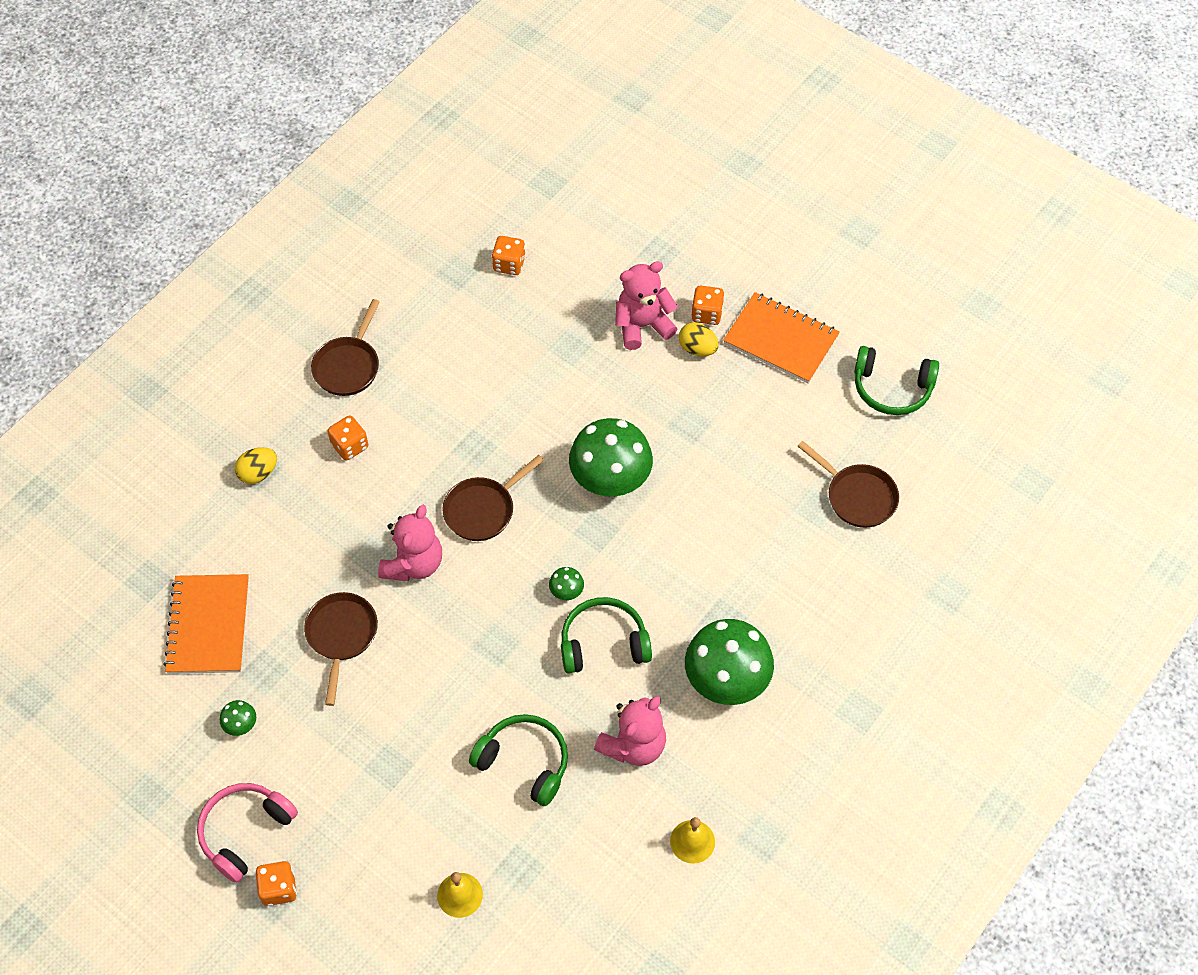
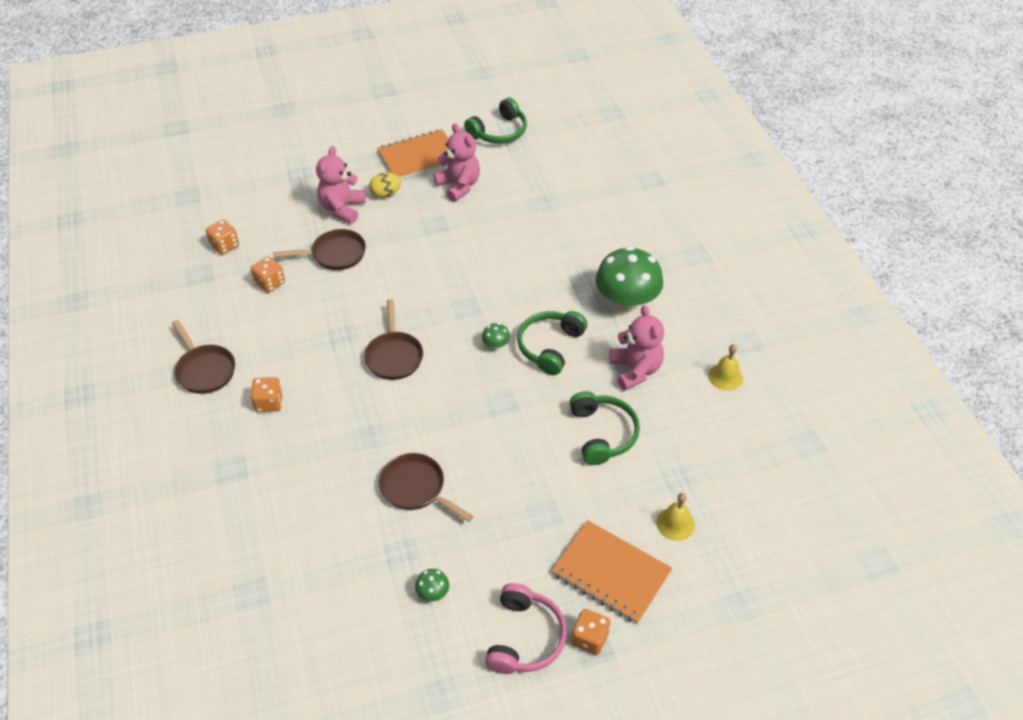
camera: 55 degrees left, 10 degrees down
orange notebook [163,574,249,674] -> orange notebook moved to [552,520,672,624]
pink headphones [197,783,298,883] -> pink headphones turned 150 degrees counterclockwise [485,583,567,674]
yellow egg [235,447,277,484] -> none
pink teddy bear [378,505,442,581] -> pink teddy bear moved to [434,123,480,202]
green headphones [469,714,568,806] -> green headphones turned 105 degrees clockwise [570,391,640,465]
green mushroom [569,418,653,497] -> none
orange dice [691,286,725,325] -> orange dice moved to [251,257,285,293]
brown pan [798,441,899,528] -> brown pan moved to [273,229,366,270]

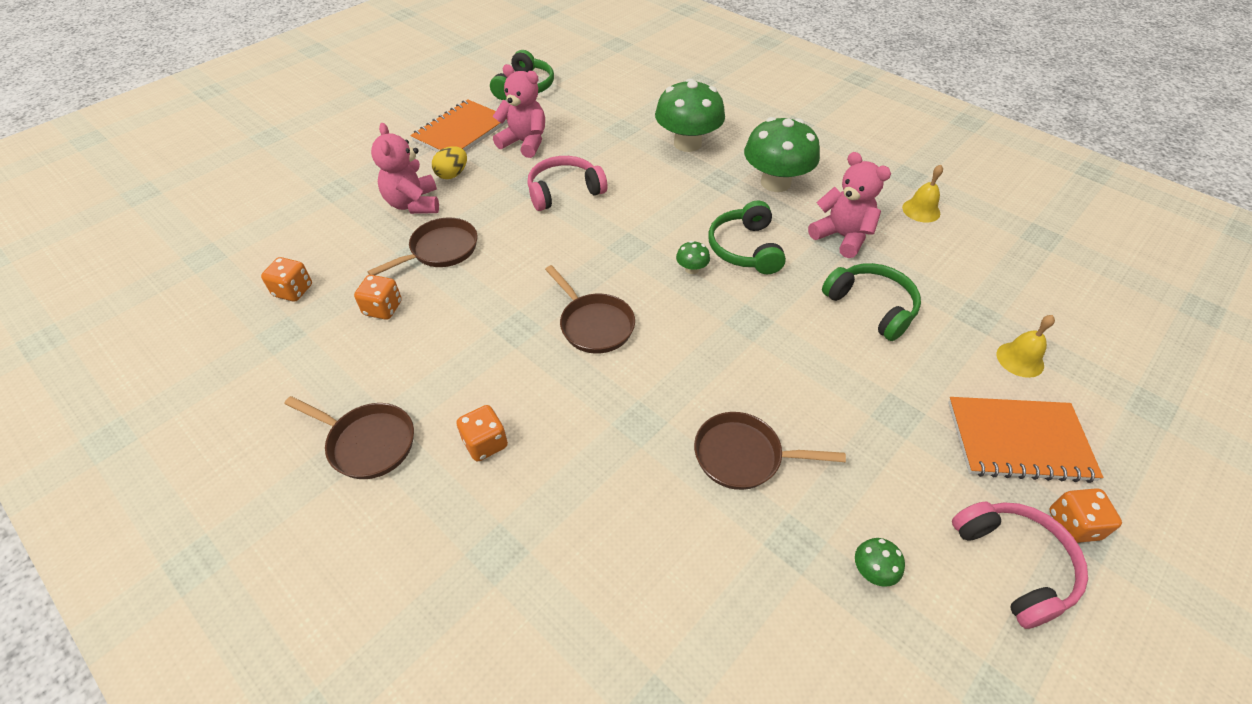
camera: 30 degrees left, 0 degrees up
none -> pink headphones [527,156,607,211]
none -> green mushroom [655,79,725,152]

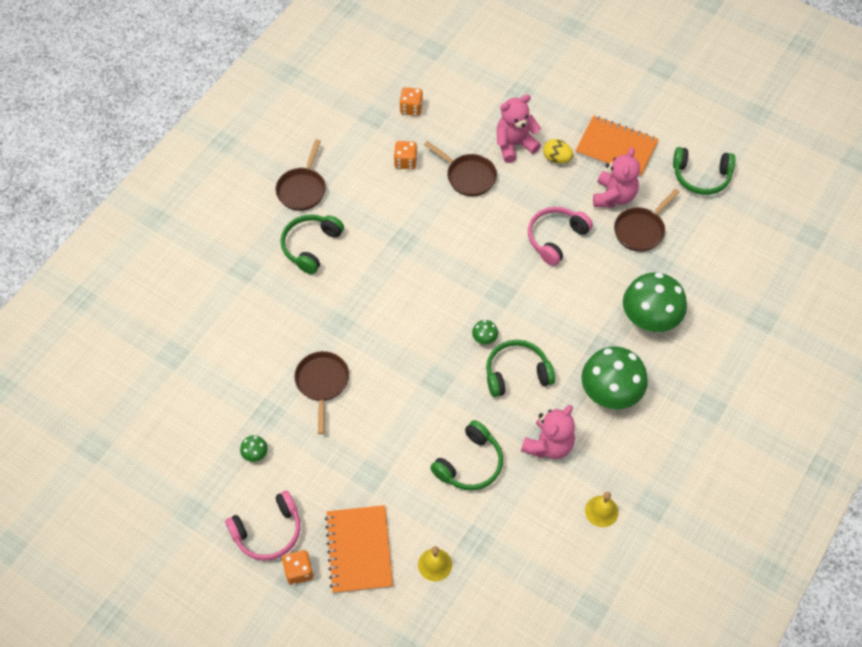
camera: 80 degrees right, 10 degrees up
orange dice [456,405,508,461] -> green headphones [280,214,344,274]
pink headphones [527,156,607,211] -> pink headphones turned 105 degrees counterclockwise [528,207,593,266]
brown pan [545,265,635,354] -> brown pan moved to [614,189,680,252]

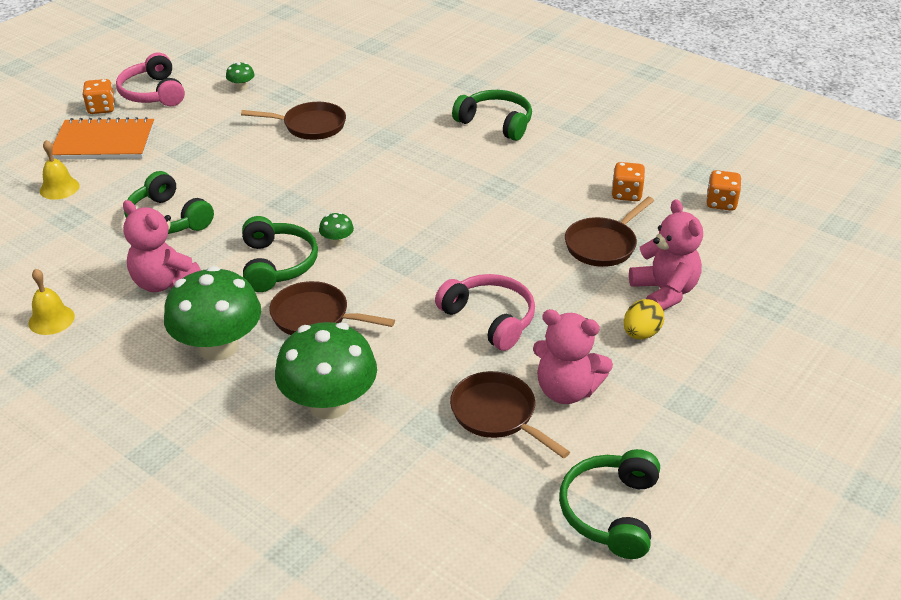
camera: 95 degrees right, 20 degrees down
brown pan [276,139,326,211] -> brown pan moved to [269,281,395,335]
orange notebook [575,116,659,178] -> none

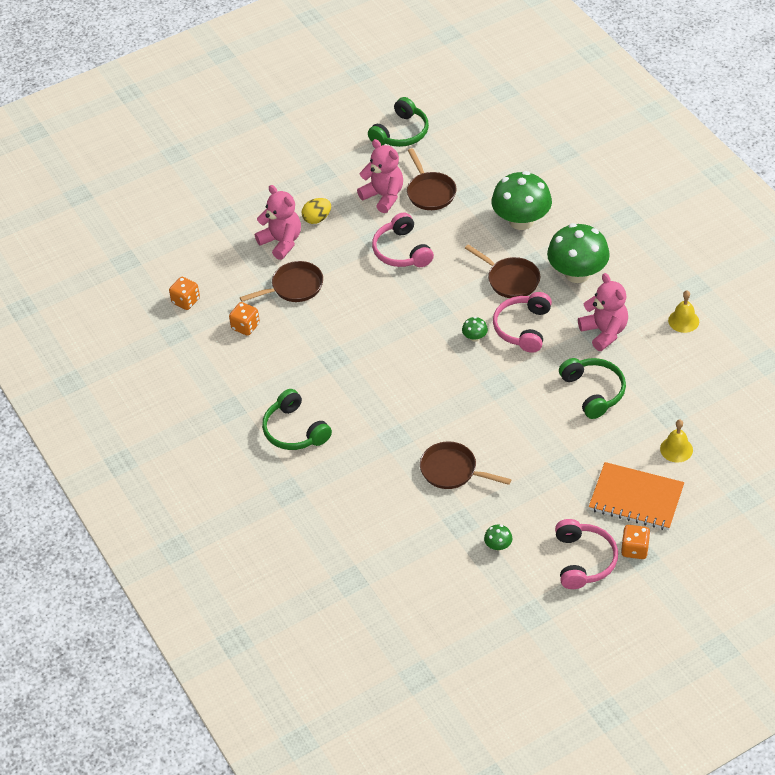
camera: 155 degrees left, 10 degrees up
green headphones [242,216,318,292] -> pink headphones [493,292,552,353]
pink teddy bear [629,199,703,311] -> pink teddy bear turned 135 degrees clockwise [255,185,301,260]

